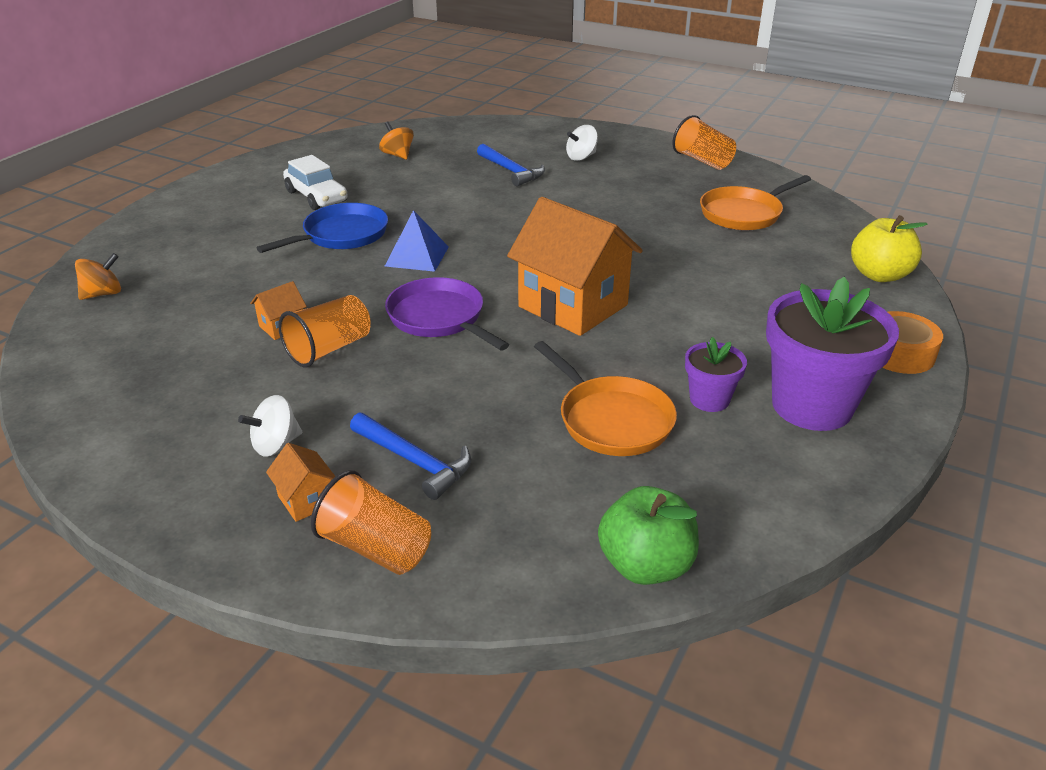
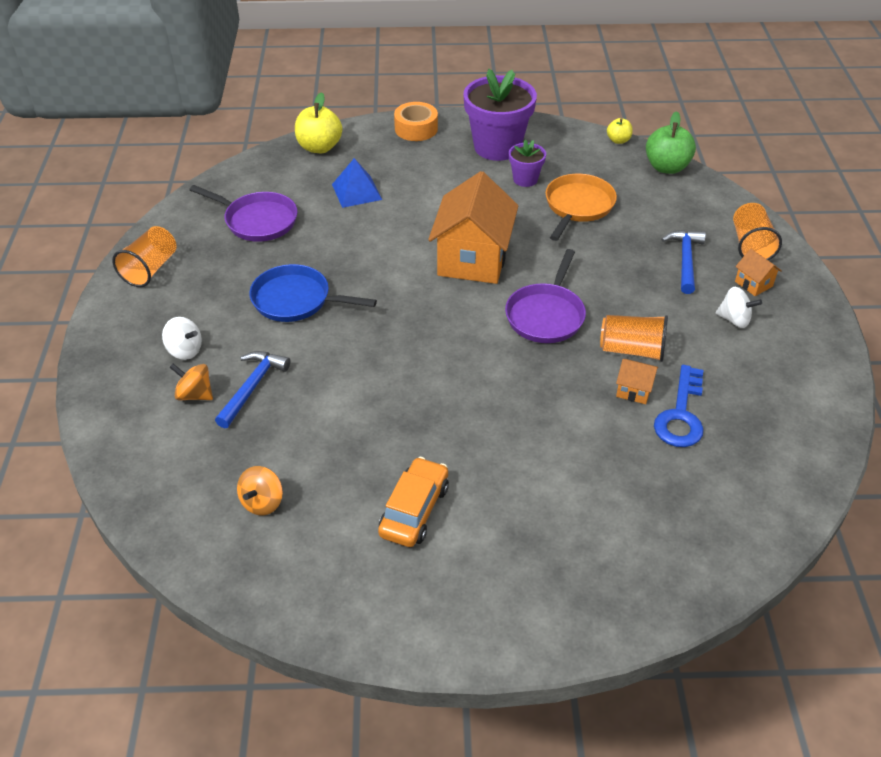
camera: 120 degrees left, 10 degrees up
orange spinning top [75,253,121,300] -> orange spinning top moved to [169,364,213,400]
blue pan [256,203,388,253] -> blue pan moved to [249,264,377,322]
orange house [266,443,336,522] -> orange house turned 60 degrees counterclockwise [735,249,782,296]
white car [283,155,348,210] -> orange car [378,457,449,547]
blue pyramid [385,210,449,272] -> blue pyramid moved to [332,158,382,208]
orange pan [700,175,811,230] -> purple pan [189,185,298,242]
none -> yellow apple [607,118,633,144]
none -> blue key [654,365,704,447]

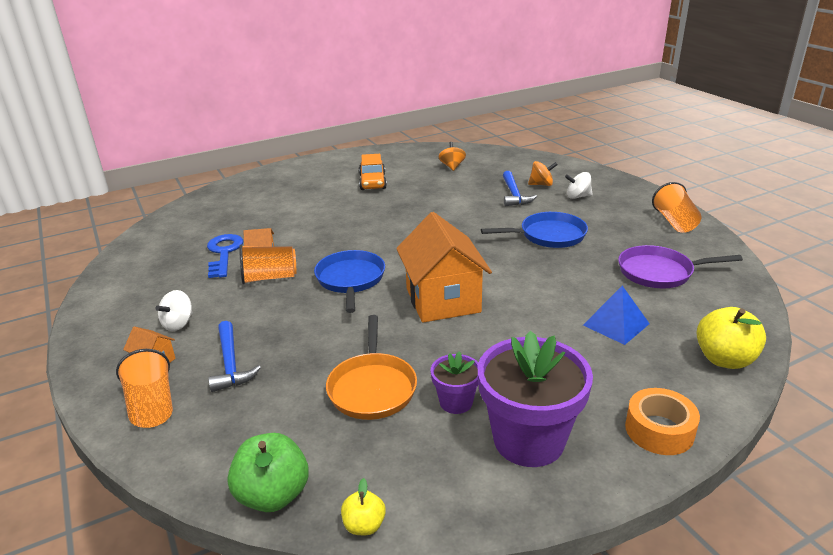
camera: 155 degrees right, 15 degrees down
purple pan [505,249,586,343] -> blue pan [314,250,385,313]
white spinning top [716,287,762,328] -> white spinning top turned 60 degrees counterclockwise [155,290,193,331]

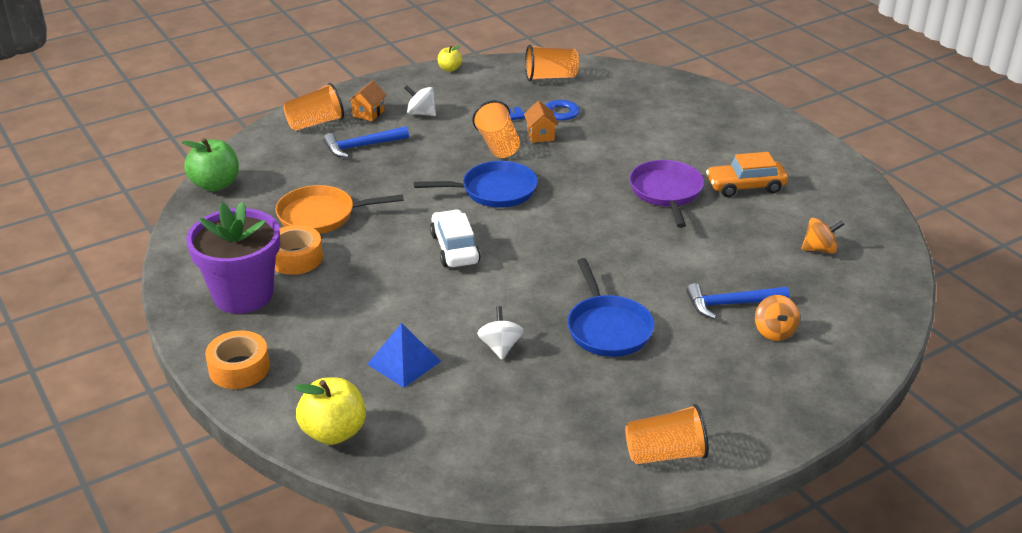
camera: 85 degrees right, 5 degrees up
yellow apple [341,478,386,535] -> yellow apple moved to [438,46,462,72]
orange house [396,212,492,323] -> white car [430,209,481,267]
purple flower pot [431,351,479,414] -> orange tape [275,225,323,275]
white spinning top [565,172,593,199] -> white spinning top moved to [477,306,524,360]
purple pan [618,245,743,288] -> purple pan moved to [629,160,704,228]
none -> orange cup [525,44,579,81]

